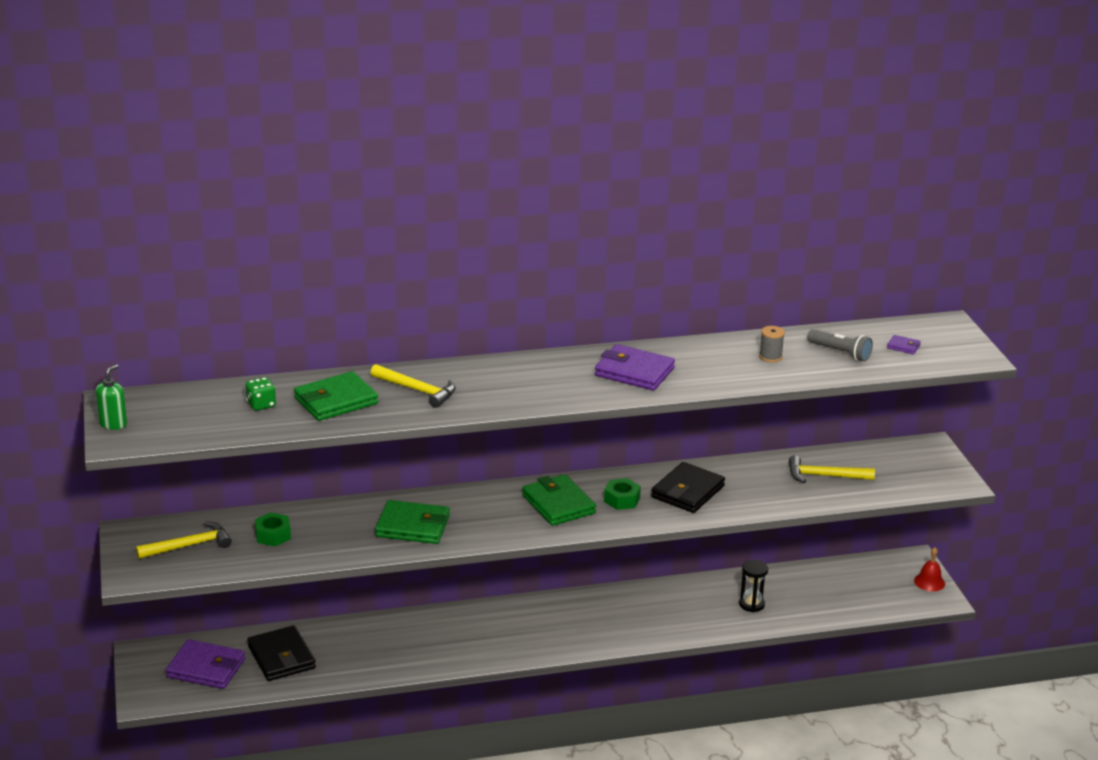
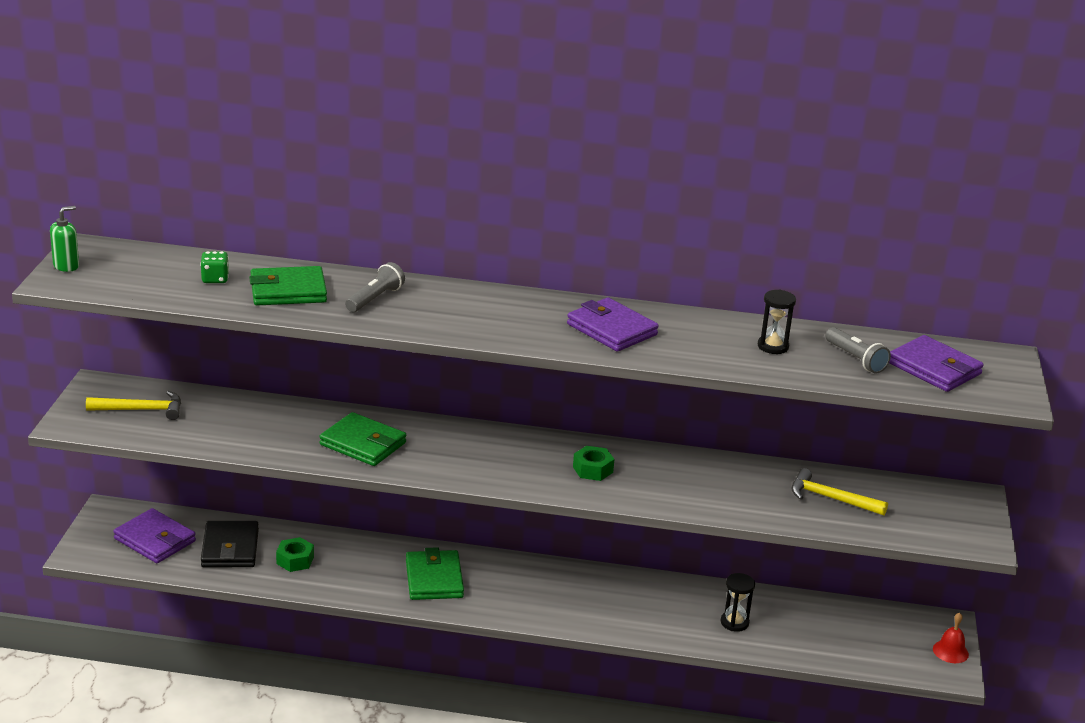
camera: 20 degrees right, 0 degrees up
green nut [255,512,291,546] -> green nut moved to [276,537,314,572]
yellow hammer [371,364,456,408] -> grey flashlight [345,262,405,312]
green wallet [522,474,596,526] -> green wallet moved to [406,547,464,600]
black wallet [651,462,725,513] -> none
grey spool [759,326,785,362] -> black hourglass [758,290,796,354]
purple wallet [887,335,921,354] -> purple wallet [889,335,984,392], size x2.25

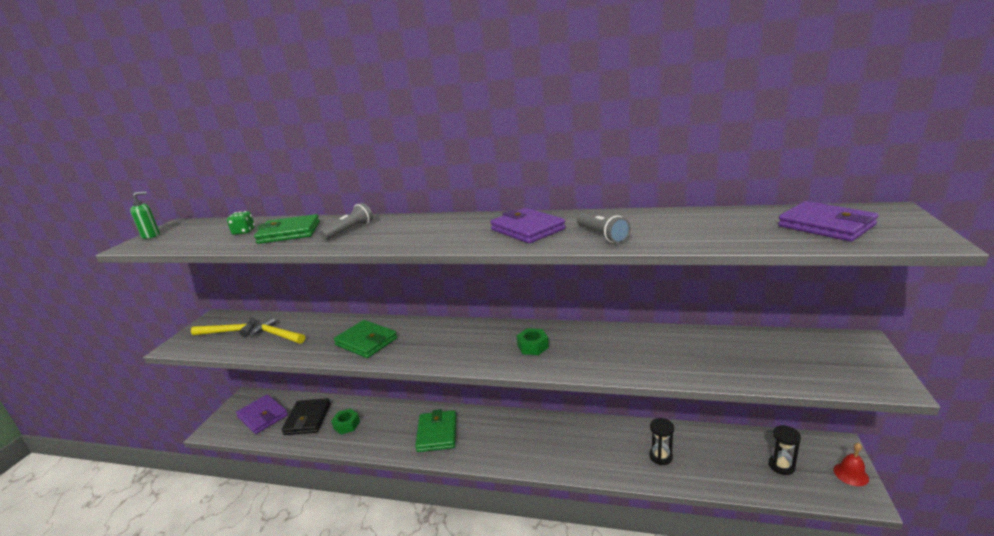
camera: 10 degrees right, 5 degrees down
black hourglass [758,290,796,354] -> black hourglass moved to [769,425,801,475]
yellow hammer [792,468,888,516] -> yellow hammer moved to [251,317,305,344]
grey flashlight [825,327,891,374] -> grey flashlight moved to [577,213,631,243]

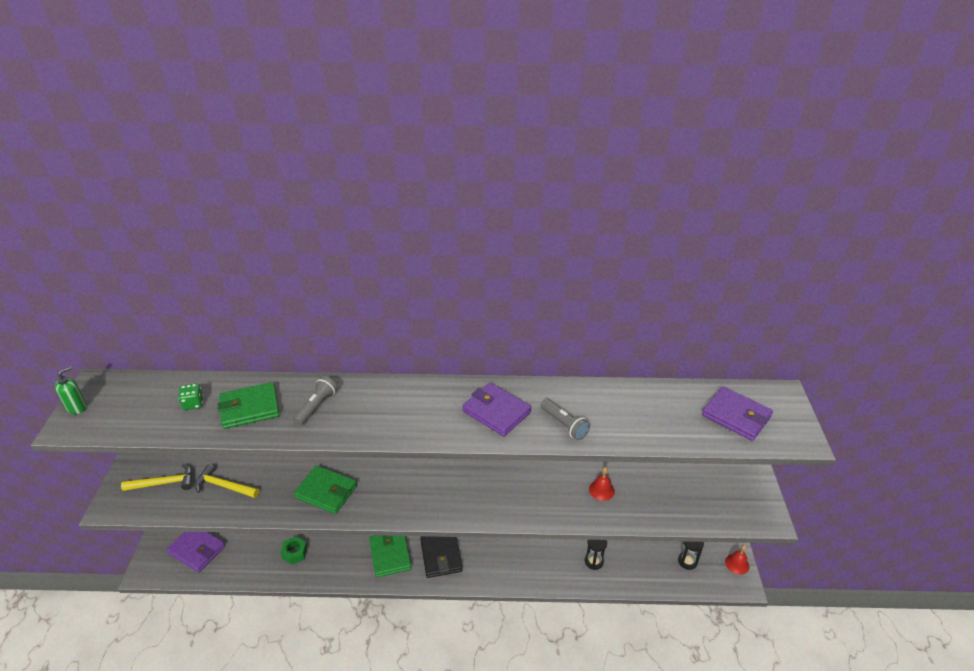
camera: 15 degrees left, 15 degrees up
black wallet [281,398,331,435] -> black wallet moved to [420,536,462,578]
green nut [517,328,549,355] -> none
none -> red bell [589,467,615,501]

